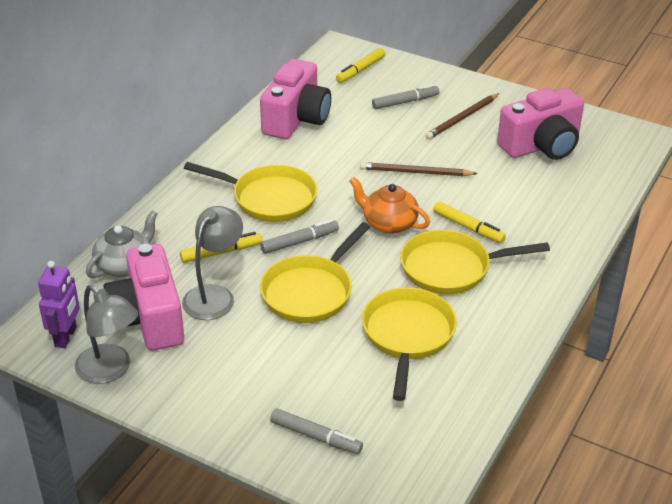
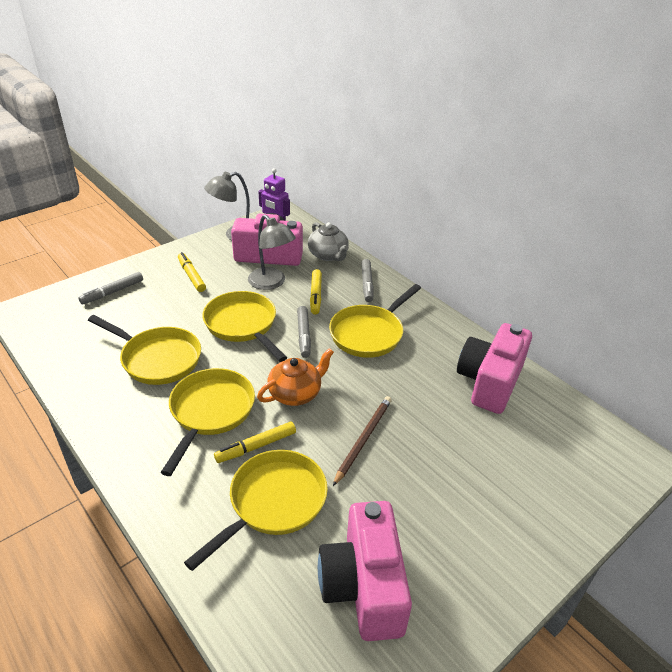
camera: 110 degrees right, 0 degrees up
pink camera [260,59,331,139] -> pink camera turned 75 degrees clockwise [457,323,532,414]
yellow marker [336,48,385,83] -> yellow marker moved to [178,252,206,292]
grey marker [372,84,439,109] -> grey marker moved to [361,259,374,302]
brown pencil [426,93,499,139] -> none
none -> yellow pan [184,450,328,571]

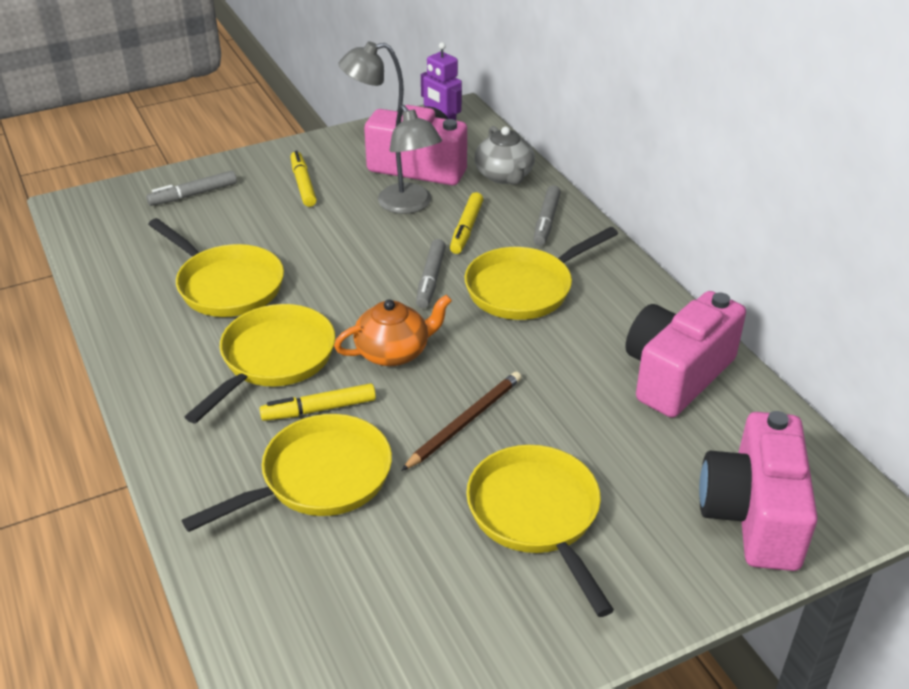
camera: 15 degrees right, 0 degrees up
yellow pan [202,291,287,362] -> yellow pan moved to [466,445,614,617]
pink camera [318,501,412,641] -> pink camera moved to [699,411,818,571]

